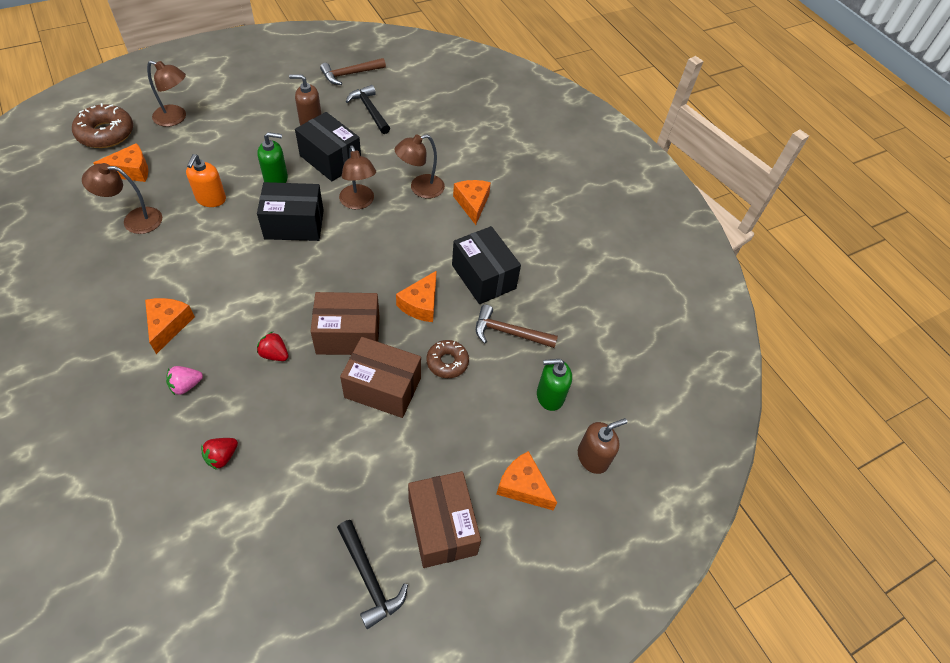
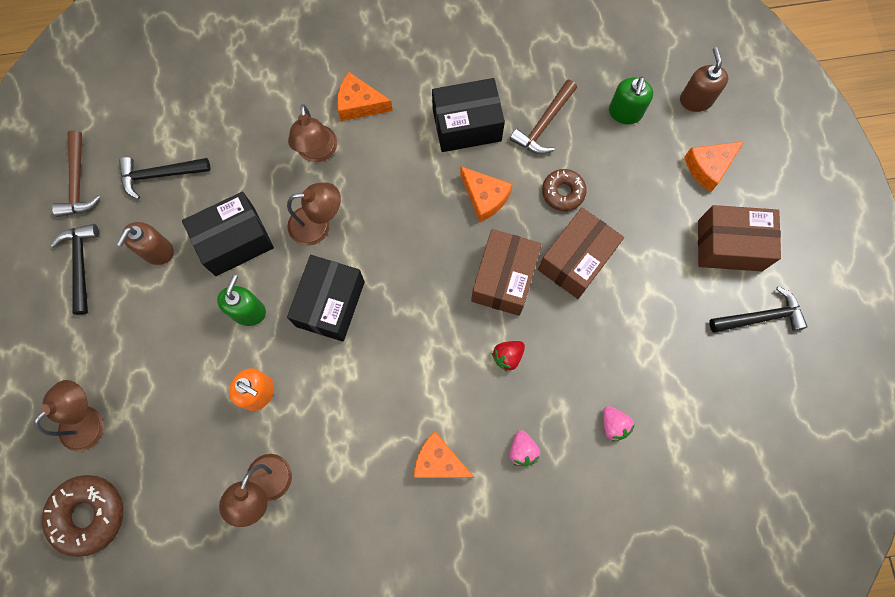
camera: 65 degrees left, 20 degrees up
orange cheese [93,143,148,182] -> none
red strawberry [201,438,238,470] -> pink strawberry [603,406,634,442]
none -> black hammer [51,224,99,315]

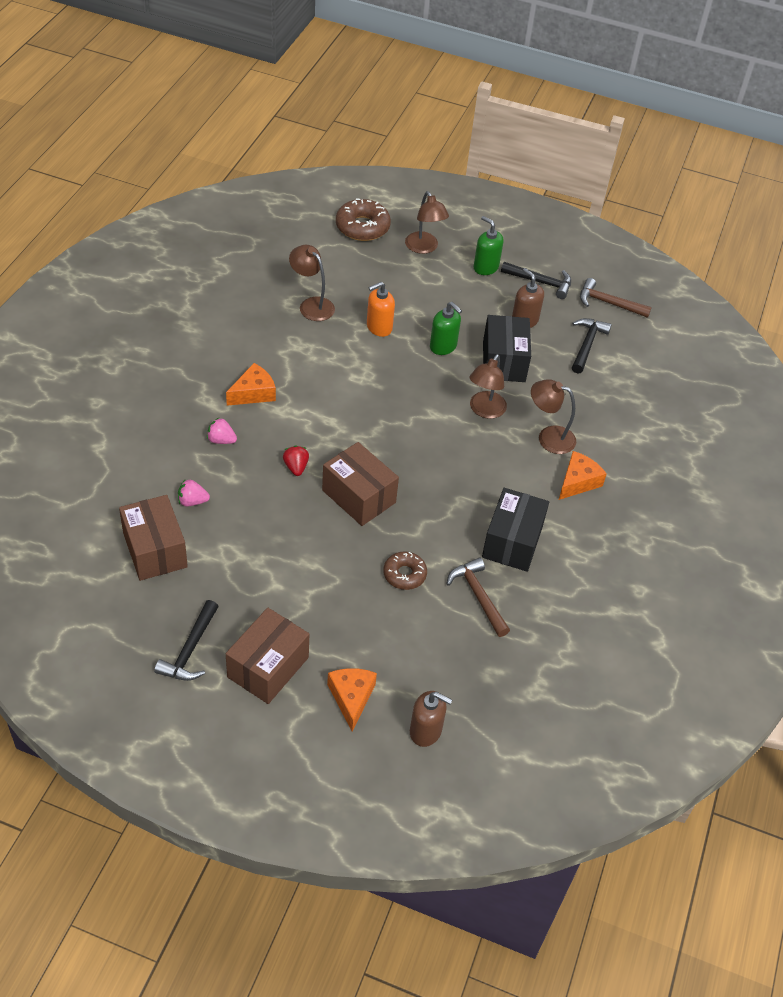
camera: 115 degrees right, 25 degrees down
black box [287,255,365,342] -> none
orange cheese [460,166,513,222] -> none
brown box [538,207,624,299] -> brown box moved to [119,495,188,581]
green soap dispenser [609,77,653,124] -> green soap dispenser moved to [474,216,504,275]

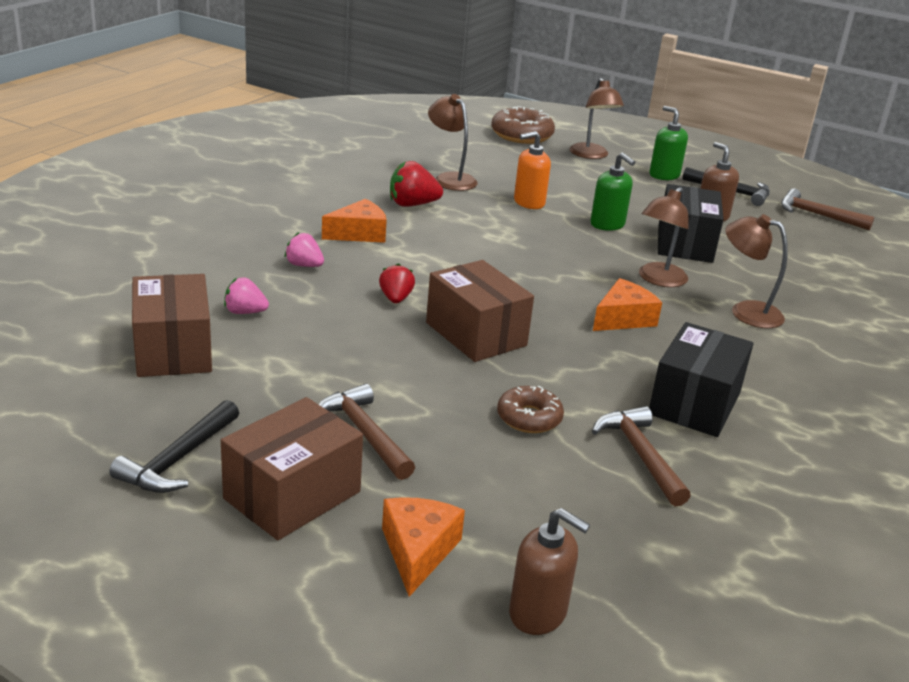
camera: 10 degrees right, 20 degrees down
orange cheese [559,451,607,500] -> orange cheese moved to [593,278,662,331]
black hammer [572,318,612,374] -> none
none -> brown hammer [318,384,415,480]
none -> red strawberry [390,161,443,207]

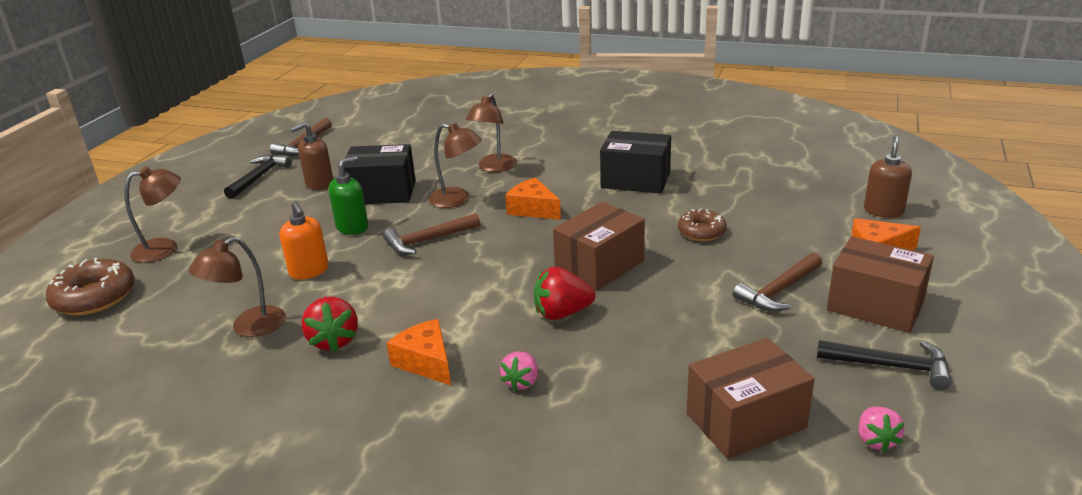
camera: 95 degrees left, 0 degrees up
pink strawberry [224,278,269,314] -> pink strawberry moved to [858,407,905,453]
red strawberry [379,263,415,303] -> red strawberry [534,267,596,320], size x1.52
brown hammer [592,406,691,507] -> brown hammer moved to [383,213,480,255]
green soap dispenser [649,106,688,180] -> none

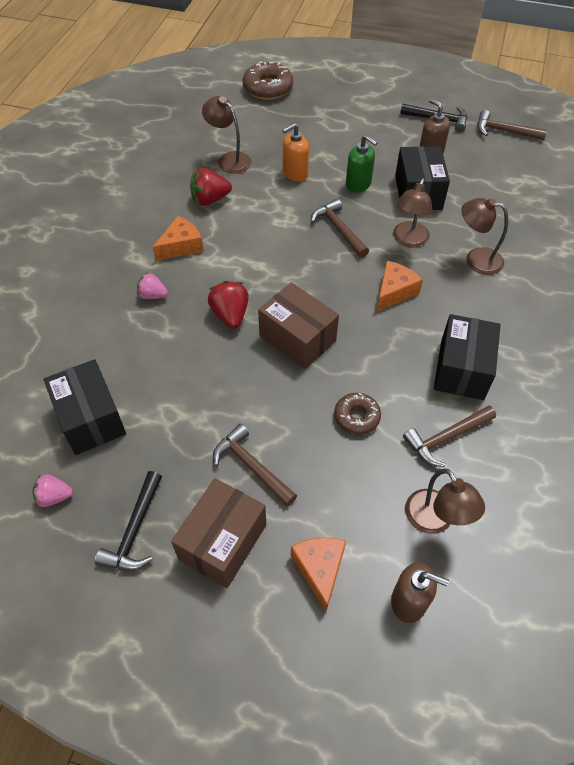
camera: 85 degrees right, 25 degrees up
brown lamp [124,167,181,263] -> brown lamp moved to [405,469,485,534]
brown box [687,338,814,459] -> black box [44,359,126,455]
none -> brown hammer [403,405,496,467]

